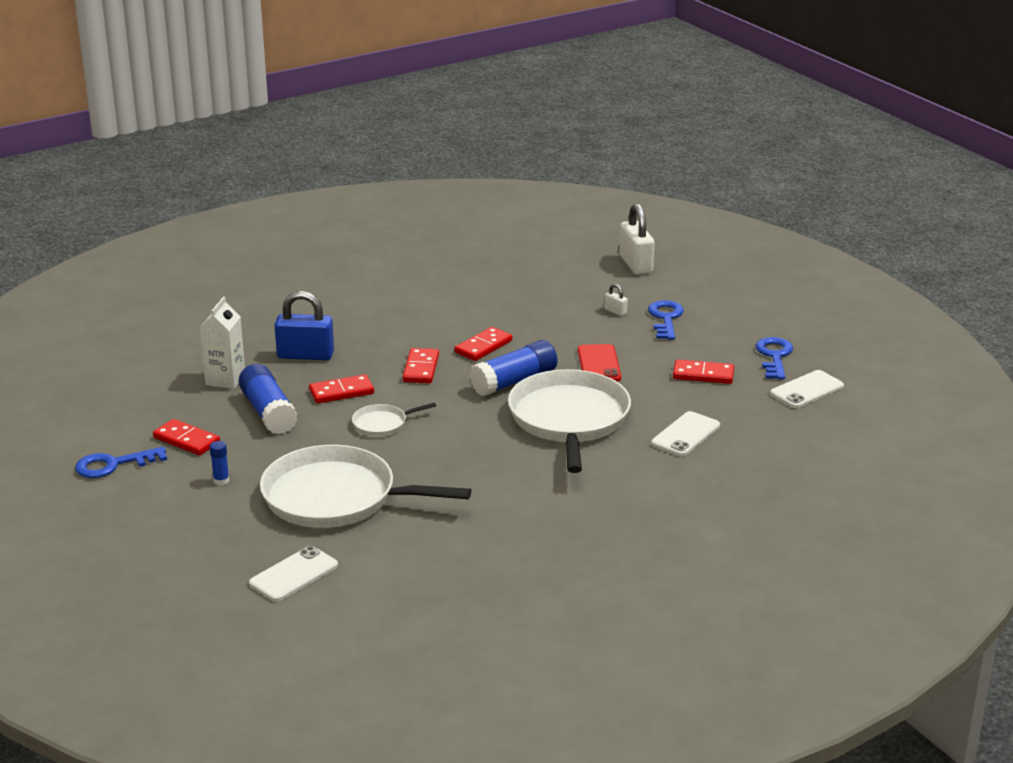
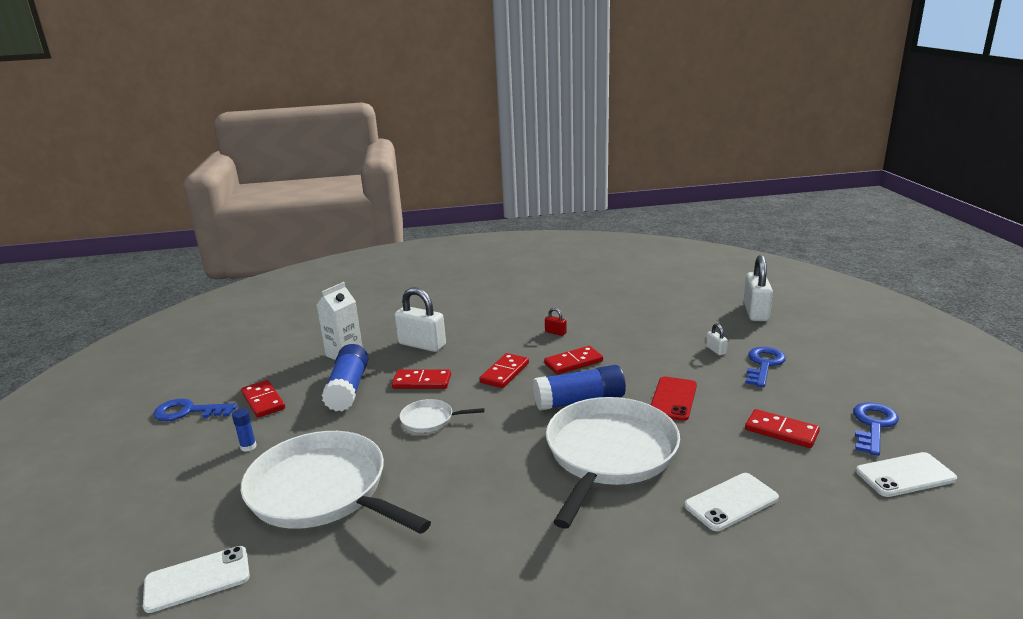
camera: 25 degrees right, 5 degrees down
blue padlock [274,291,334,360] -> white padlock [395,287,446,352]
none -> red padlock [545,308,567,336]

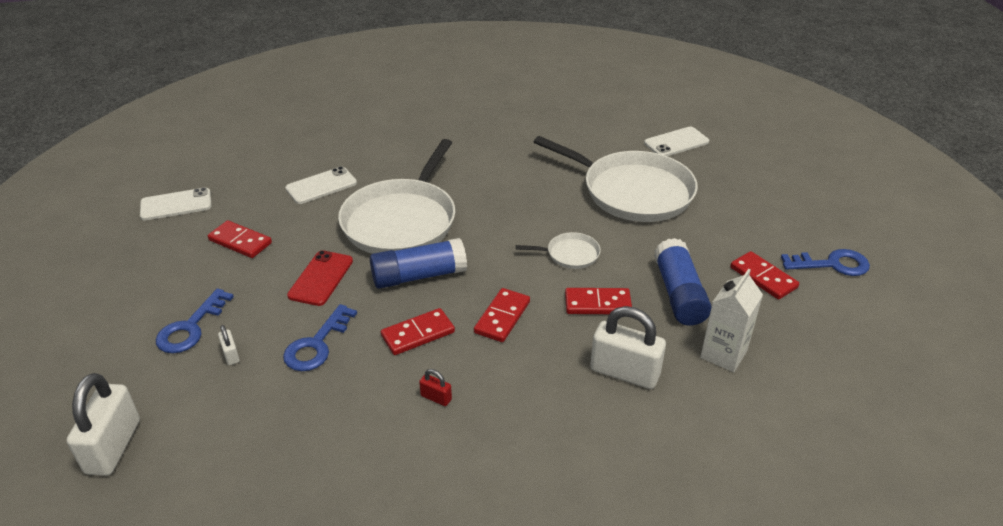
camera: 175 degrees right, 15 degrees up
blue glue stick [232,408,257,452] -> none
blue key [853,402,899,456] -> blue key moved to [283,304,357,371]

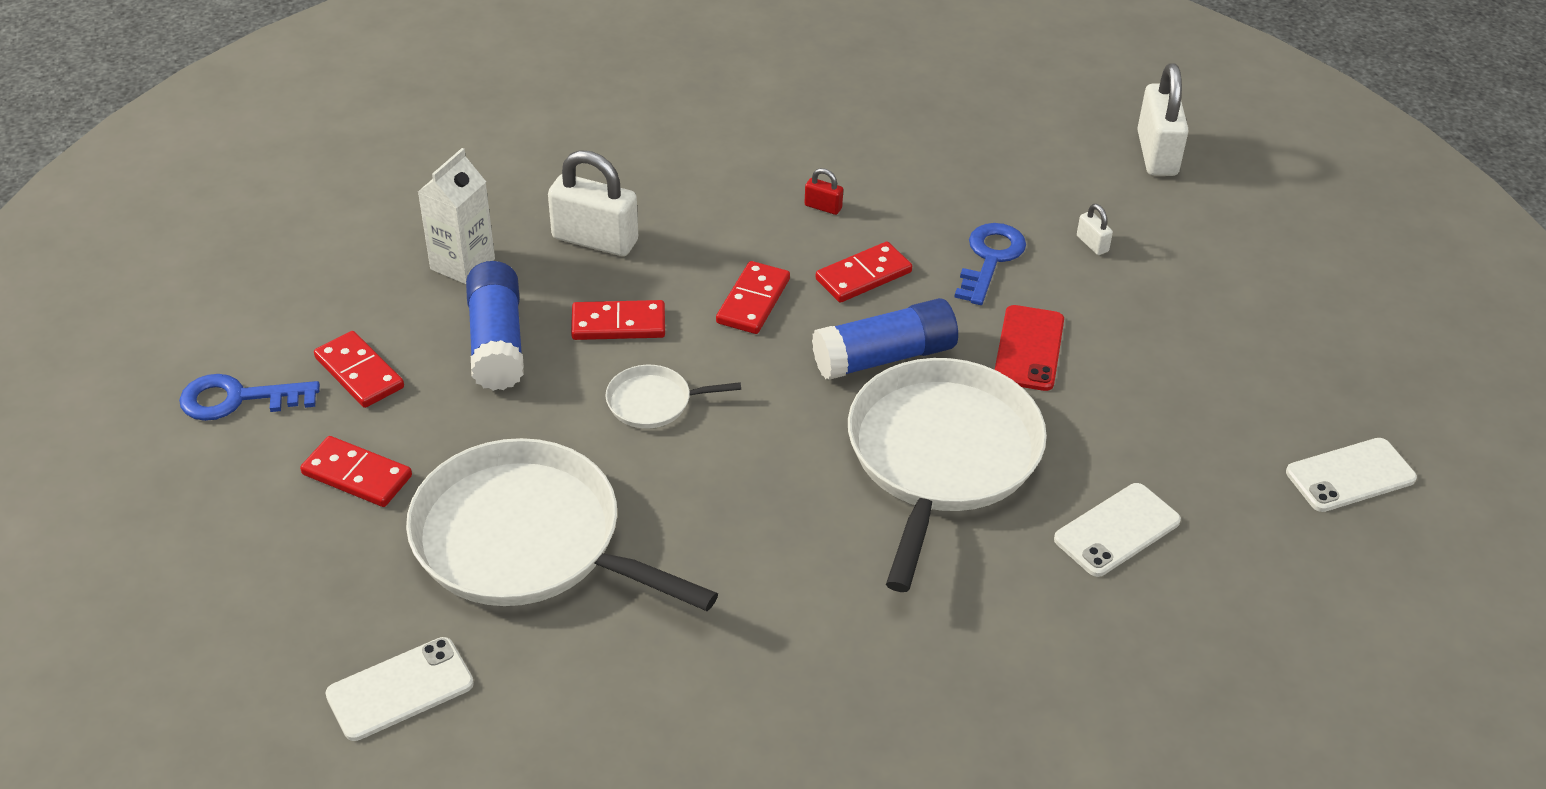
camera: 175 degrees right, 5 degrees up
blue key [156,289,234,353] -> none
red domino [208,220,272,258] -> red domino moved to [300,436,412,507]

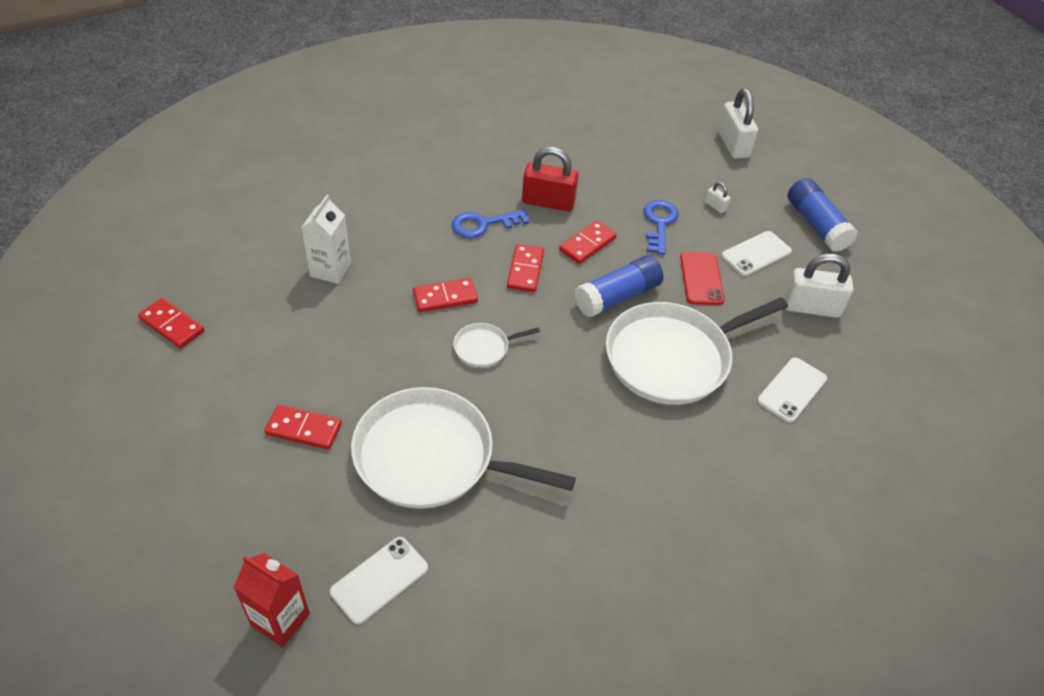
camera: 15 degrees left, 5 degrees up
blue key [179,374,320,421] -> blue key moved to [451,209,530,238]
red domino [314,331,404,408] -> red domino moved to [138,298,205,349]
blue glue stick [466,261,524,391] -> blue glue stick moved to [788,178,858,252]
white padlock [548,150,638,256] -> white padlock moved to [784,254,853,318]
red padlock [805,168,843,215] -> red padlock [522,147,579,211], size x2.24
white pan [848,358,1047,592] -> white pan turned 120 degrees counterclockwise [606,297,788,405]
white phone [1286,438,1417,512] -> white phone moved to [722,231,792,276]
none -> red carton [233,553,310,647]

